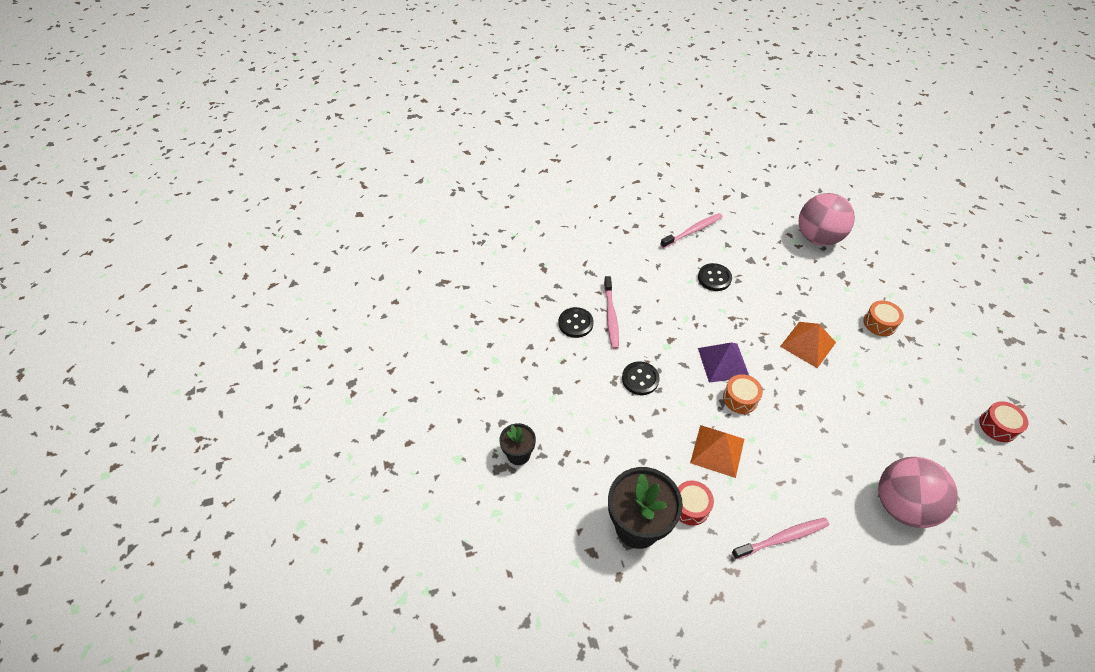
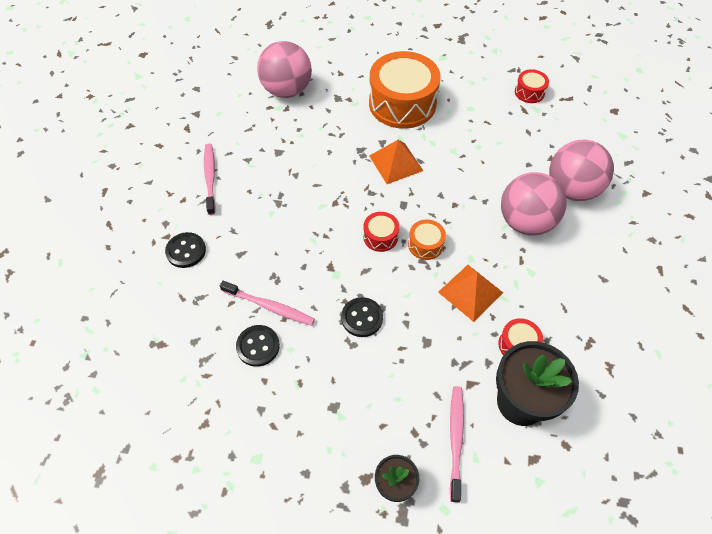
camera: 65 degrees left, 5 degrees up
black button [698,263,732,291] -> black button moved to [165,232,206,268]
purple pyramid [698,342,749,383] -> red drum [363,212,399,252]
pink toothbrush [732,518,829,560] -> pink toothbrush moved to [450,386,464,503]
orange drum [863,300,904,336] -> orange drum [369,51,441,129], size x2.23
none -> pink ball [501,172,567,236]

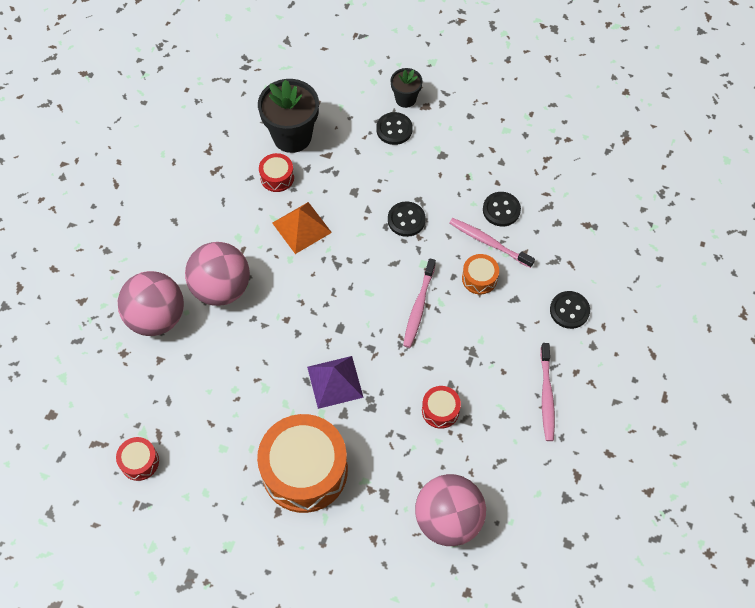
camera: 170 degrees left, 5 degrees up
red drum [363,212,399,252] -> red drum moved to [422,386,461,429]
orange pyramid [369,140,423,184] -> purple pyramid [307,356,364,409]
orange drum [408,219,446,260] -> orange drum moved to [462,254,499,295]
pink toothbrush [450,386,464,503] -> pink toothbrush moved to [403,258,436,348]
none -> black button [376,112,413,145]

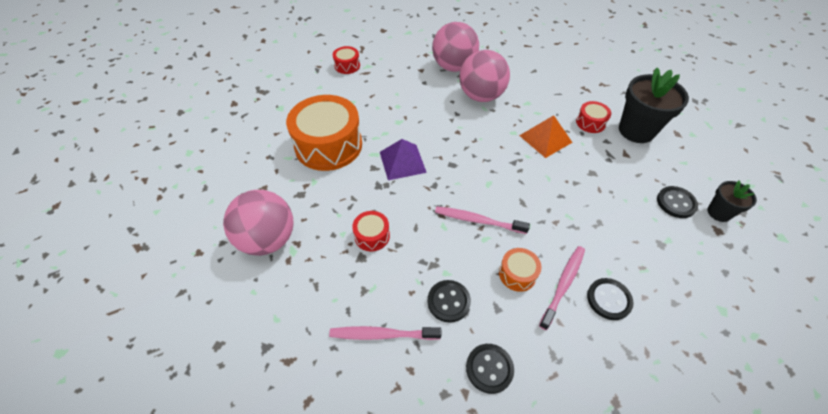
camera: 90 degrees right, 10 degrees down
black button [388,201,426,237] -> black button moved to [427,280,471,323]

